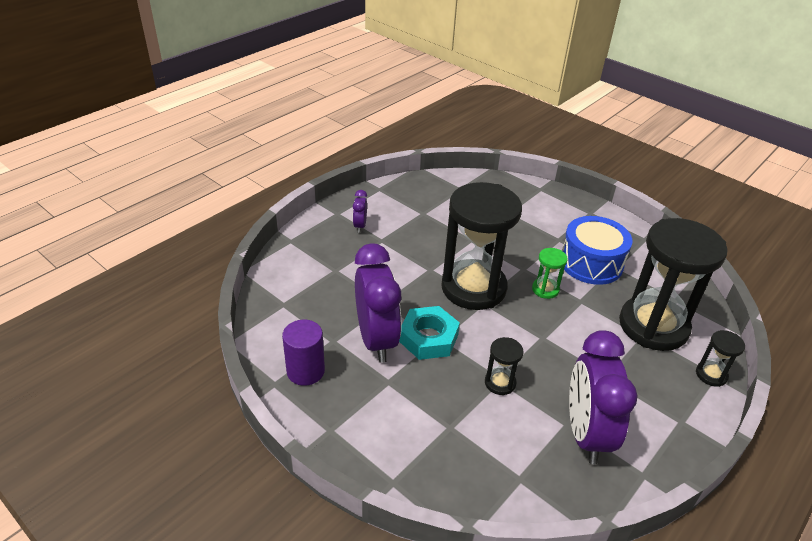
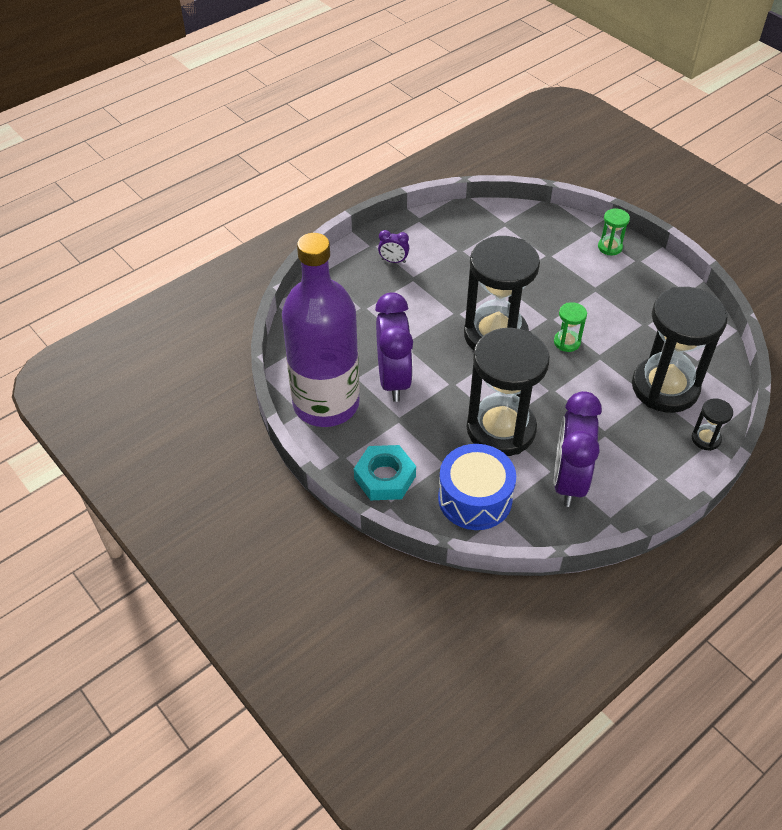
camera: 10 degrees right, 10 degrees up
purple cylinder [282,320,325,386] -> purple bottle [282,233,360,427]
purple clock [353,190,367,233] -> purple clock turned 90 degrees counterclockwise [378,230,409,263]
turquoise nut [399,306,460,360] -> turquoise nut moved to [354,445,416,500]
black hourglass [485,337,524,395] -> black hourglass [467,328,550,456], size x2.40
blue drum [562,216,633,285] -> blue drum moved to [438,444,516,530]
none -> green hourglass [598,208,630,255]

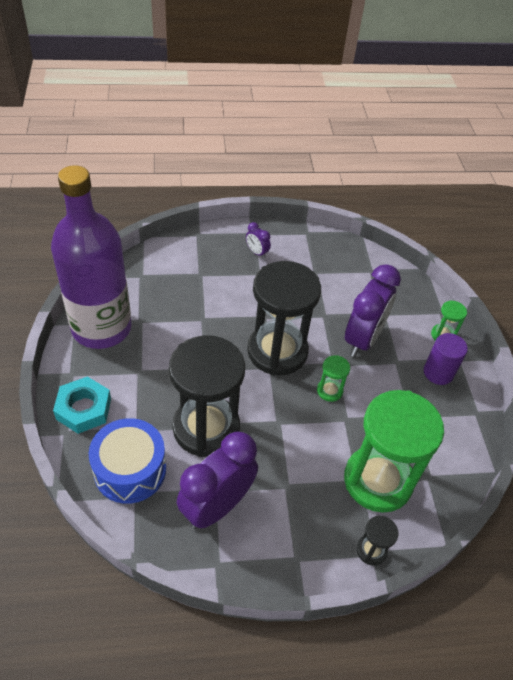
camera: 30 degrees right, 0 degrees up
purple clock [375,293,413,402] -> purple clock moved to [345,264,401,357]
black hourglass [632,287,728,413] -> green hourglass [344,390,444,513]
none -> purple cylinder [424,333,468,385]

